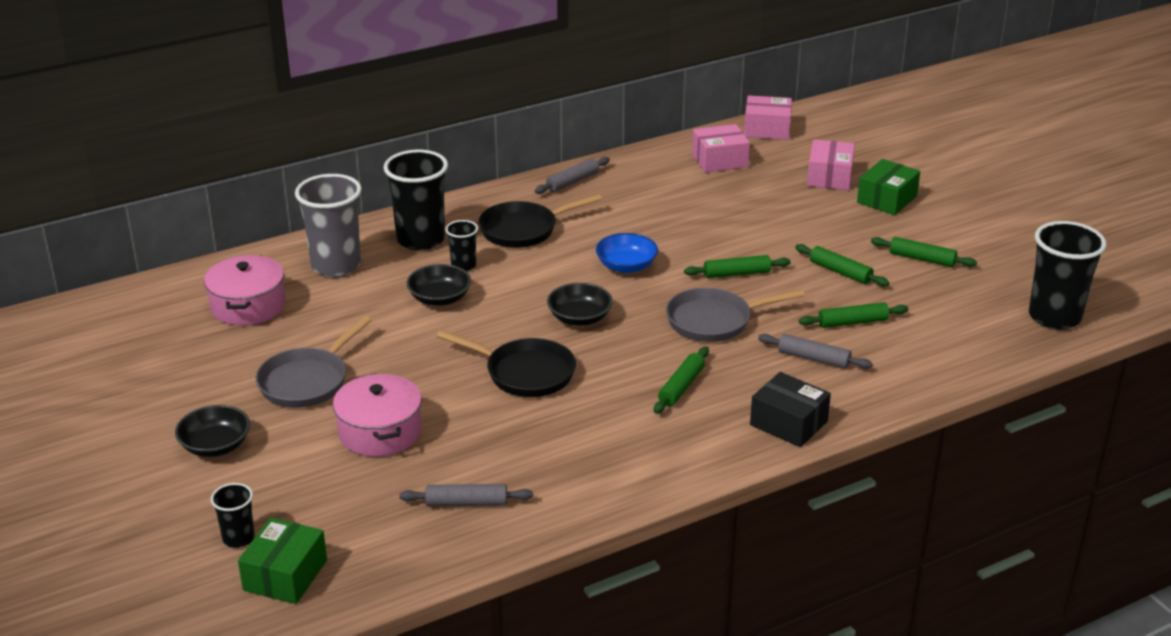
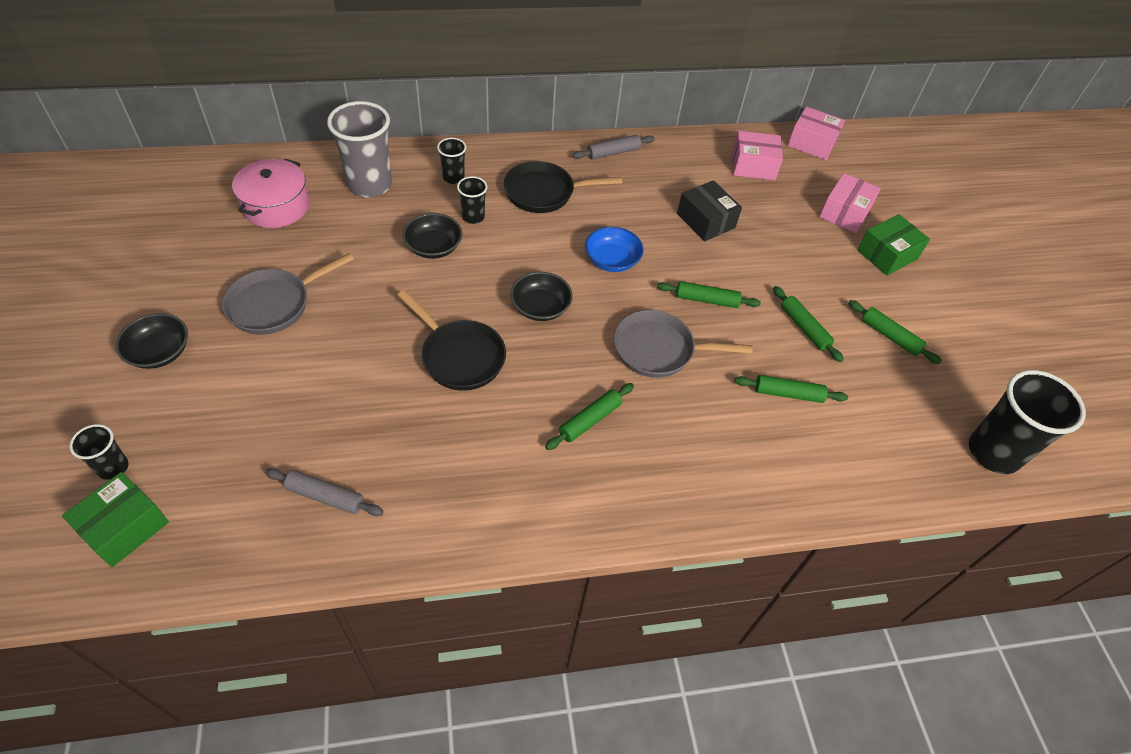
camera: 15 degrees right, 20 degrees up
pink pot [333,373,422,457] -> none
black cup [383,150,448,250] -> black cup [437,138,466,184], size x0.50
black box [750,372,831,447] -> black box moved to [677,180,742,242]
grey rolling pin [758,334,873,369] -> none

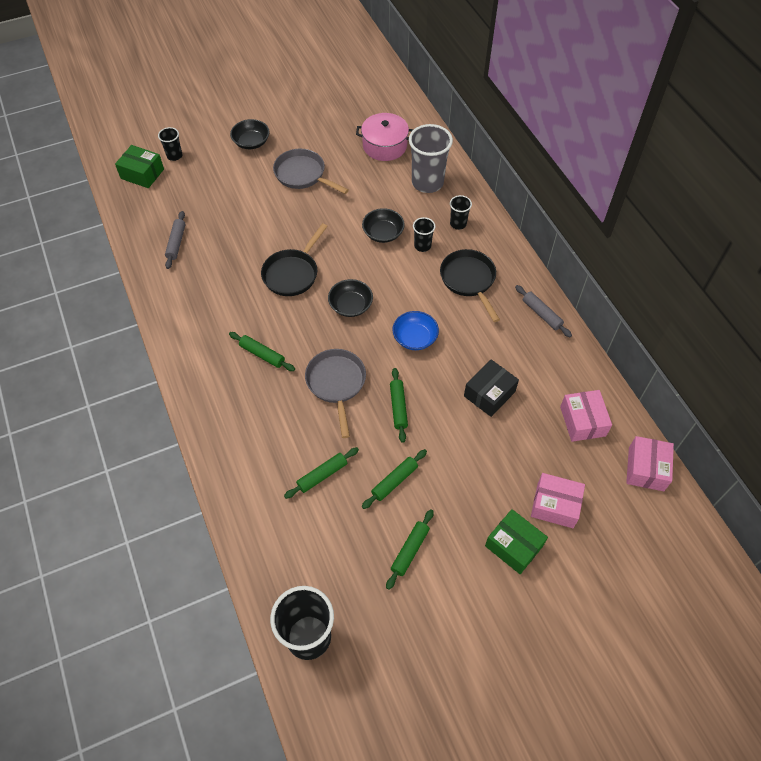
camera: 80 degrees right, 5 degrees up
green rolling pin [735,375,848,403] -> green rolling pin turned 60 degrees clockwise [284,447,359,499]

